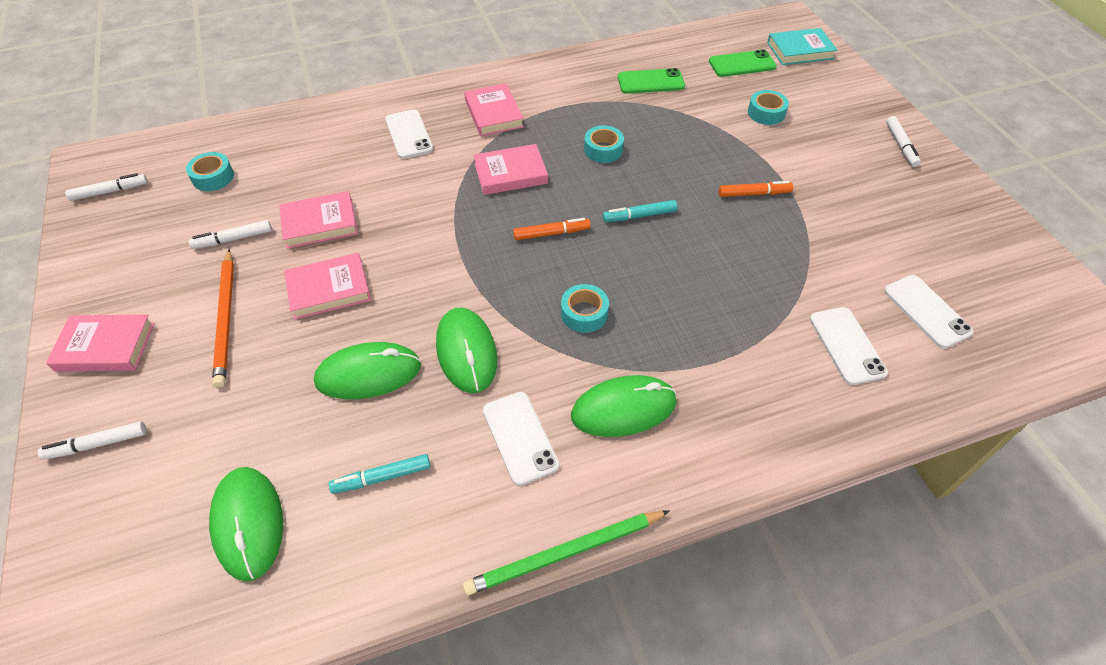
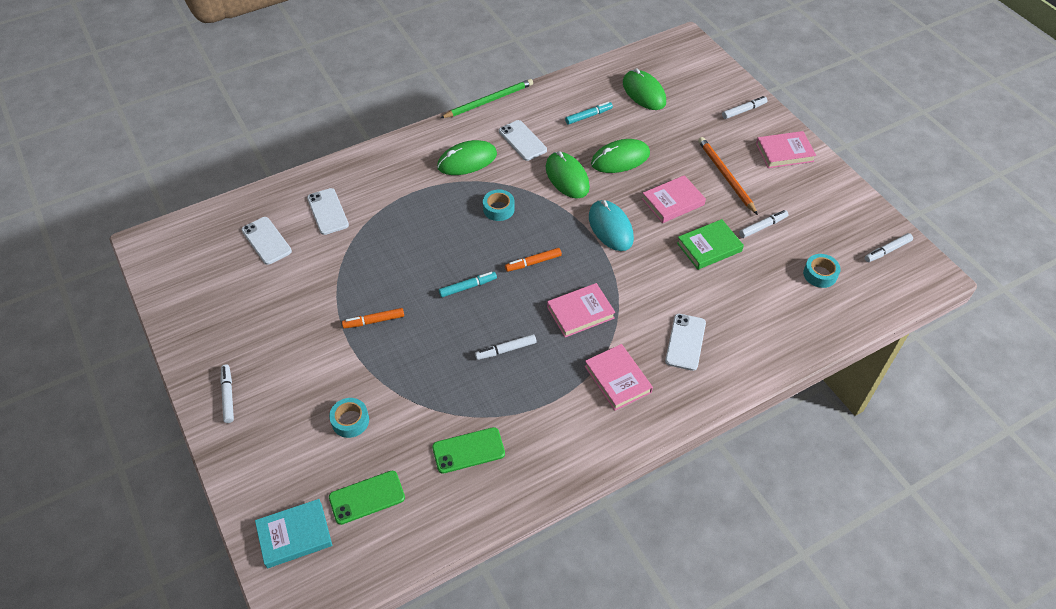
camera: 170 degrees right, 0 degrees up
pink book [279,191,358,248] -> green book [677,219,744,270]
white phone [385,110,433,159] -> white phone turned 45 degrees clockwise [665,314,706,371]
turquoise tape [584,126,624,163] -> white marker [475,334,537,360]
none -> turquoise mouse [589,200,634,251]

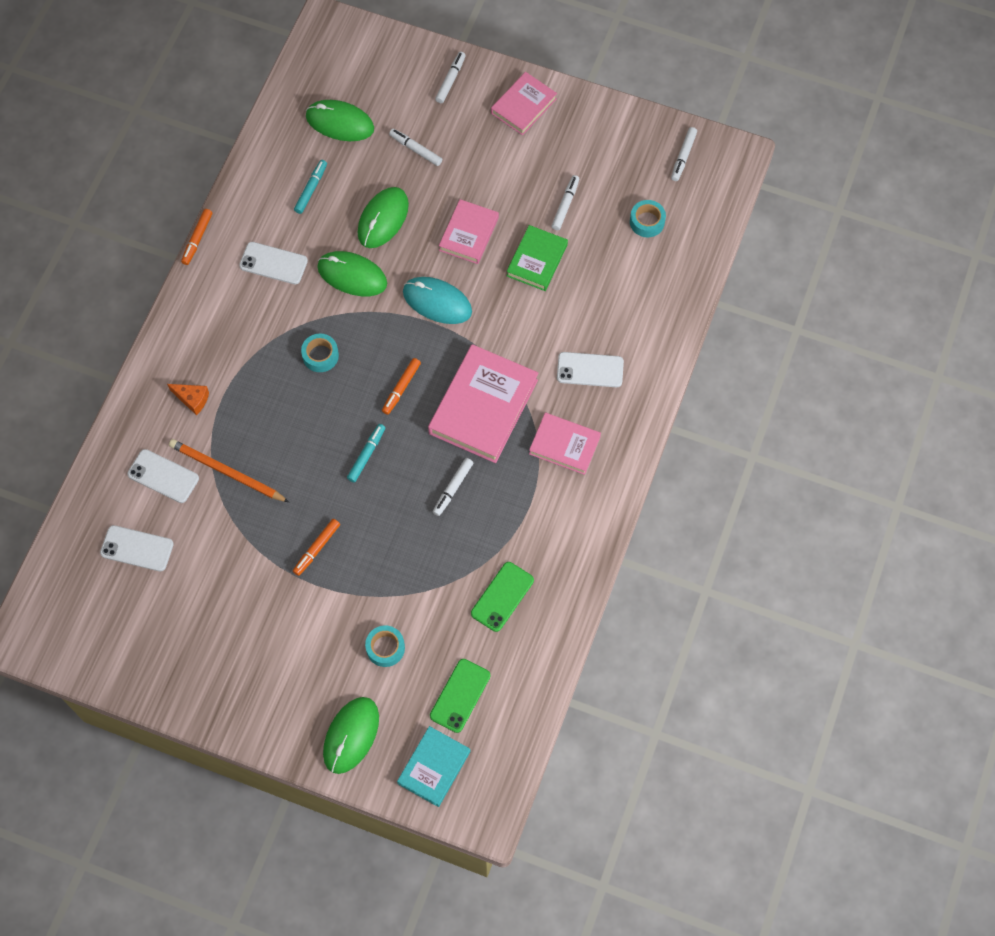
camera: 40 degrees left, 15 degrees up
white marker [220,364,234,423] -> white marker moved to [389,129,442,166]
green mouse [437,140,497,175] -> green mouse moved to [323,697,379,774]
green pencil [440,79,533,118] -> orange marker [181,209,212,265]
pink book [547,283,616,337] -> pink book [428,344,538,463], size x1.69
white phone [665,314,706,371] -> white phone turned 60 degrees counterclockwise [557,352,624,387]
orange pencil [698,137,758,215] -> orange pencil moved to [169,439,289,502]
none -> orange cheese [167,384,209,415]

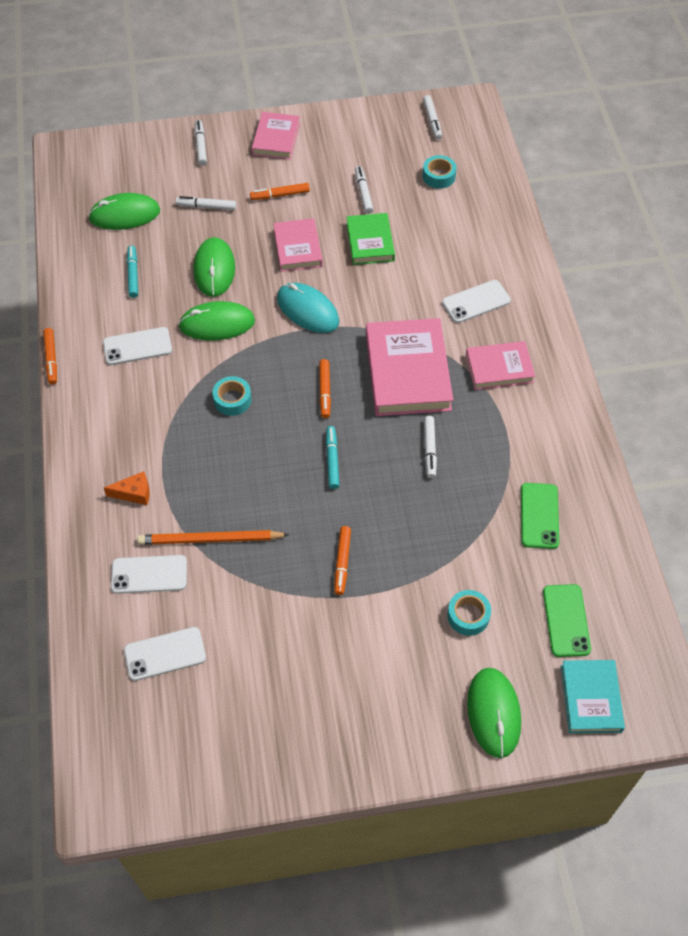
camera: 30 degrees left, 10 degrees down
turquoise mouse [403,277,472,324] -> turquoise mouse turned 45 degrees clockwise [277,283,339,333]
none -> orange marker [250,183,310,200]

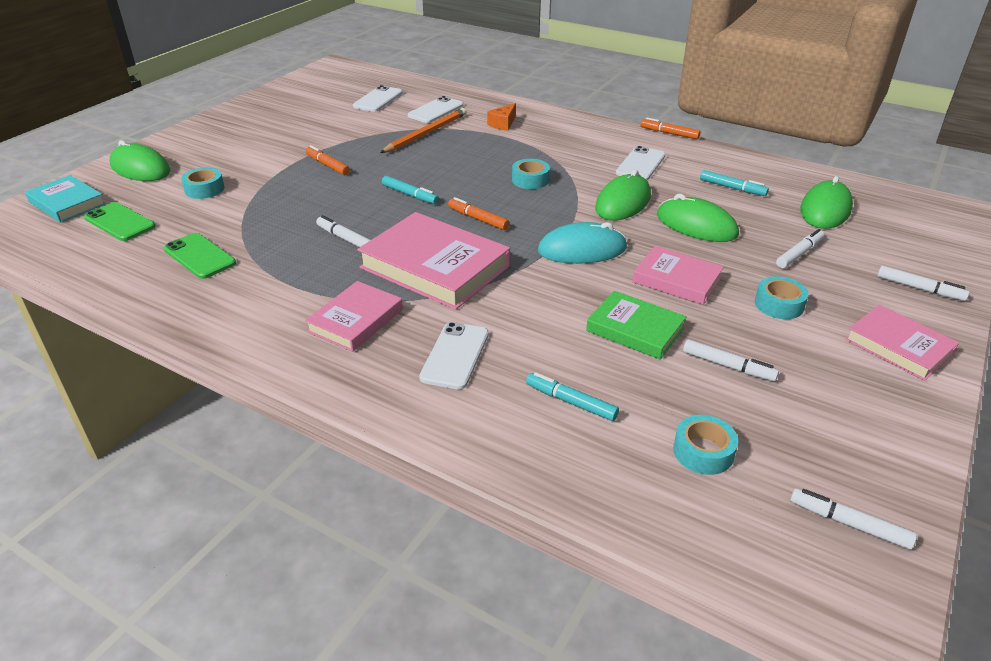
camera: 130 degrees right, 20 degrees down
orange marker [250,183,310,200] -> turquoise tape [755,276,809,319]
none -> turquoise marker [526,372,619,421]

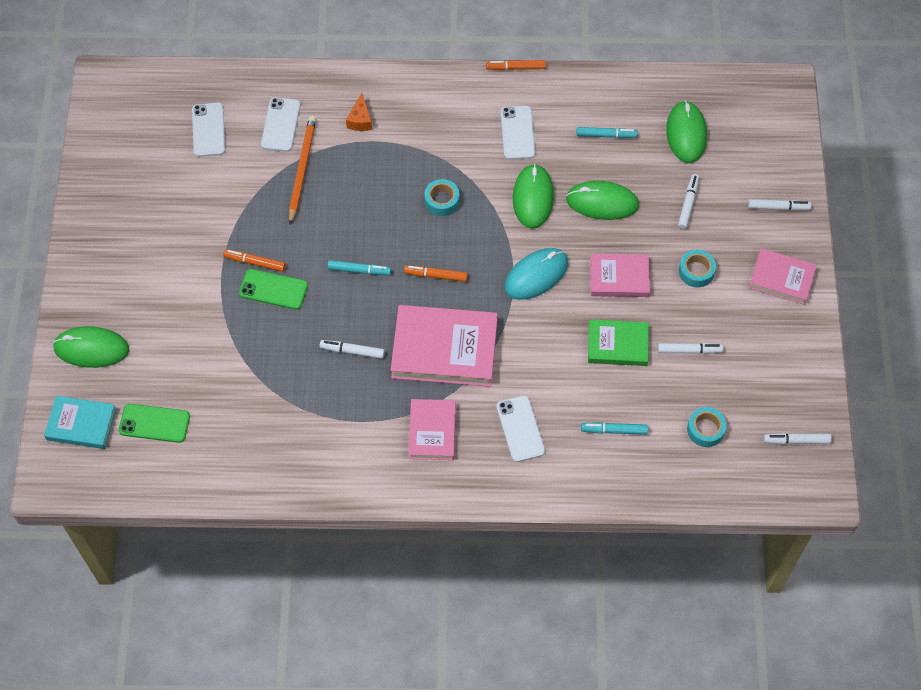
camera: 30 degrees left, 25 degrees up
green phone [164,233,236,279] -> green phone moved to [239,269,308,310]
turquoise tape [181,167,225,199] -> none

